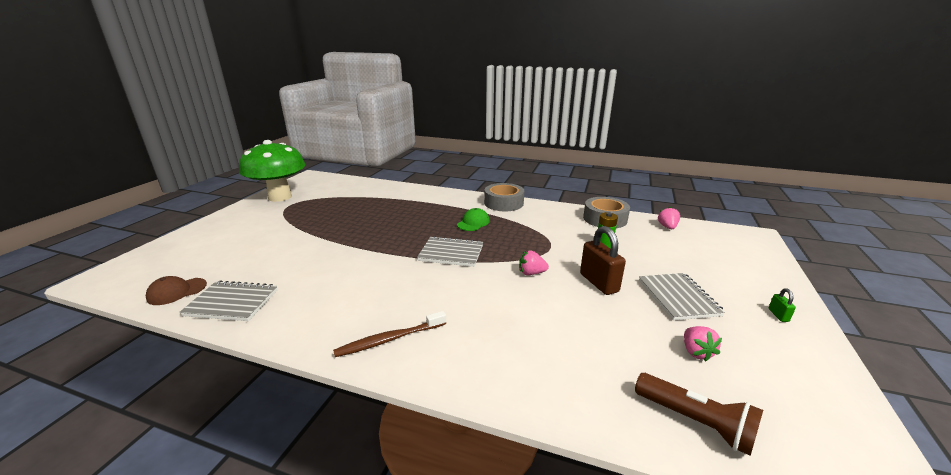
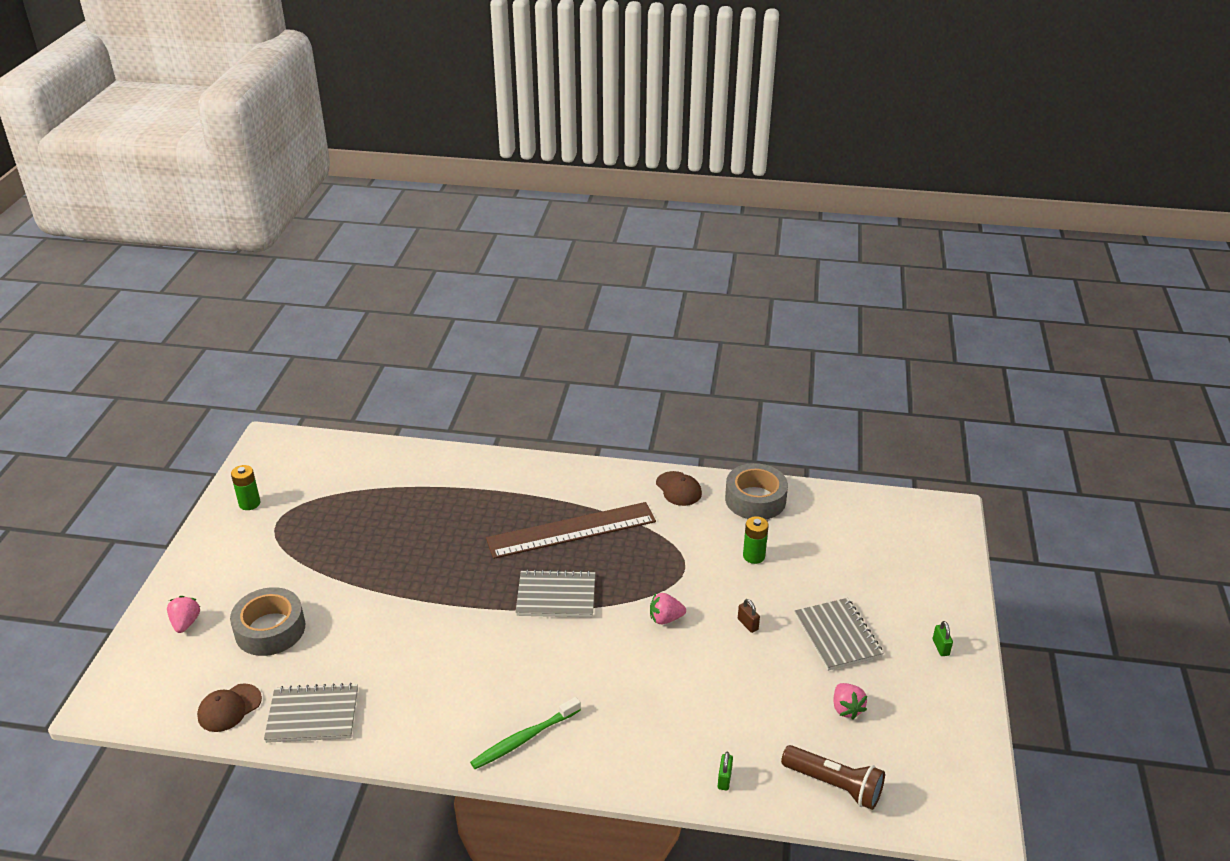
camera: 10 degrees left, 10 degrees up
green mushroom [239,140,305,202] -> green battery [231,465,260,510]
brown toothbrush [333,311,446,357] -> green toothbrush [470,697,581,769]
green cap [457,208,490,231] -> brown ruler [486,502,656,559]
grey tape [484,183,524,211] -> grey tape moved to [230,587,305,656]
brown padlock [580,226,626,295] -> brown padlock [738,599,760,633], size x0.45
pink strawberry [658,207,680,229] -> pink strawberry moved to [167,596,200,633]
none -> brown cap [656,471,702,506]
none -> green padlock [718,752,733,791]

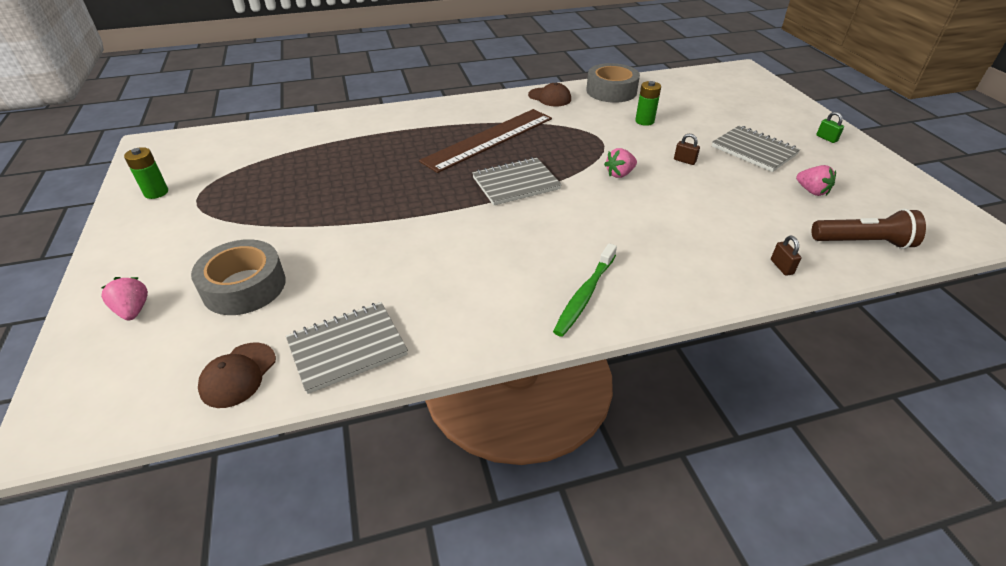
camera: 25 degrees left, 5 degrees up
green padlock [718,752,733,791] -> brown padlock [771,236,802,276]

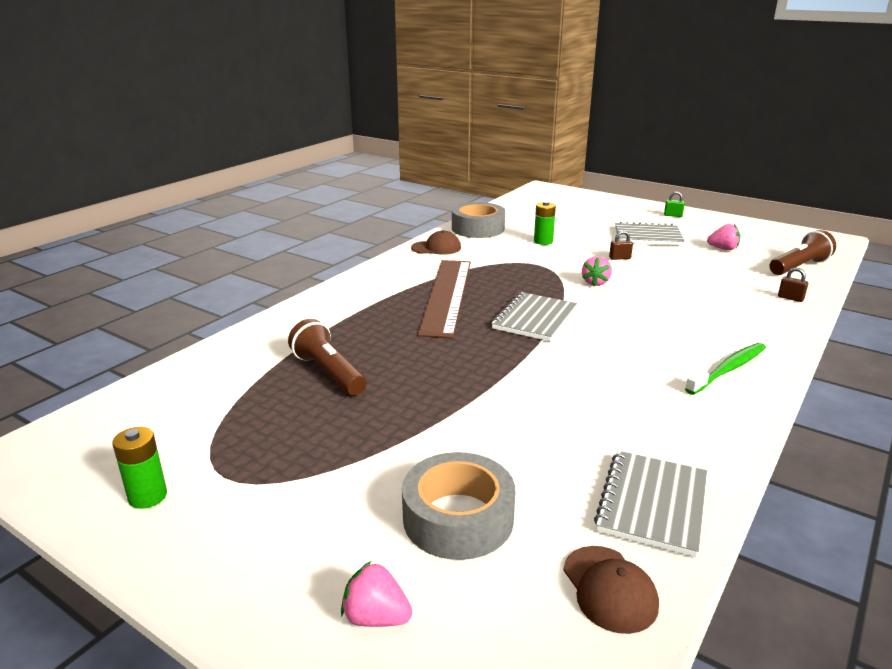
camera: 40 degrees left, 15 degrees down
green toothbrush [553,243,617,337] -> green toothbrush turned 120 degrees counterclockwise [685,343,766,395]
none -> brown flashlight [288,319,367,396]

